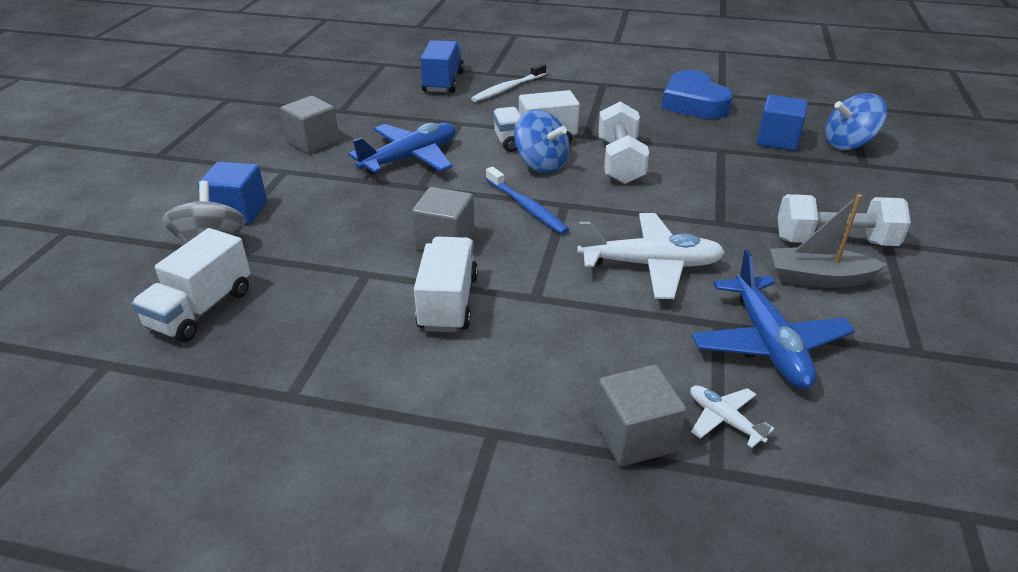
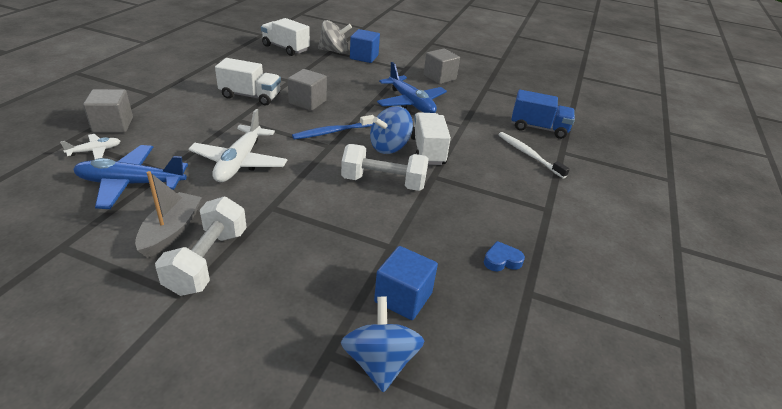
camera: 95 degrees right, 0 degrees up
blue heart [662,70,733,119] -> blue heart [484,241,525,271], size x0.46

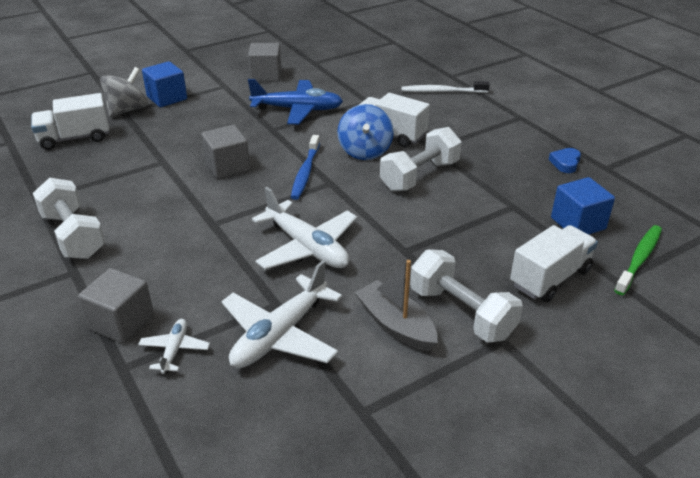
camera: 50 degrees left, 0 degrees up
blue plane [73,145,188,209] -> white plane [221,260,343,368]
white truck [215,58,281,105] -> white truck moved to [510,225,598,302]
blue spinning top [341,297,424,392] -> green toothbrush [614,225,662,295]
blue truck [511,89,575,139] -> none
none -> white dumbbell [33,178,106,259]

